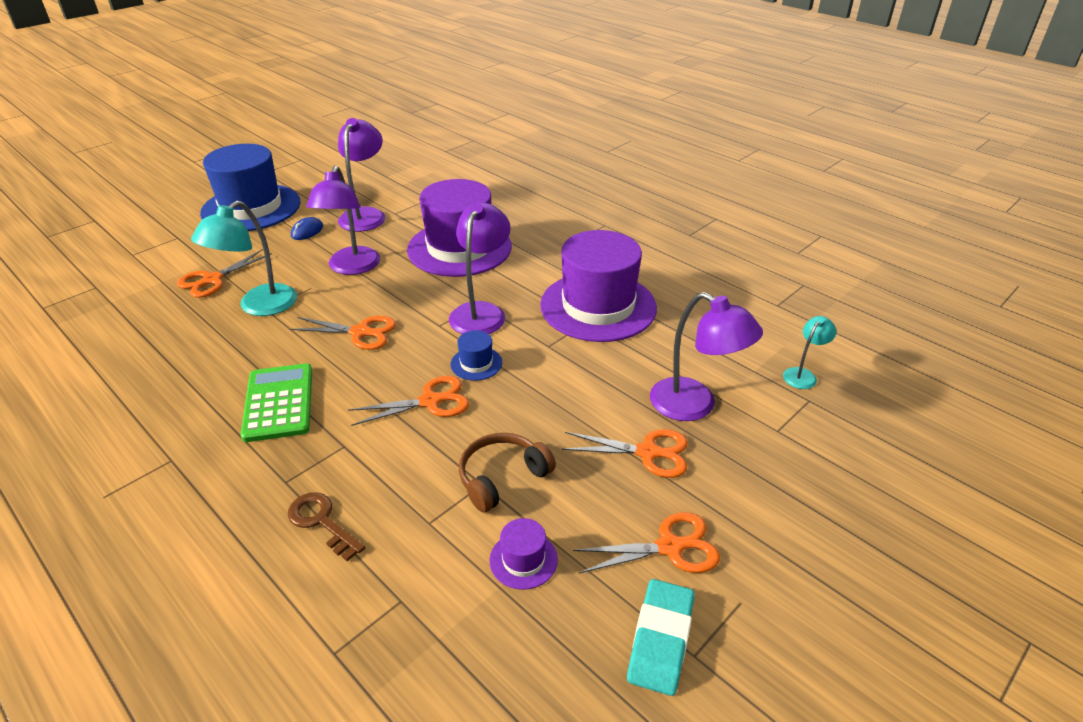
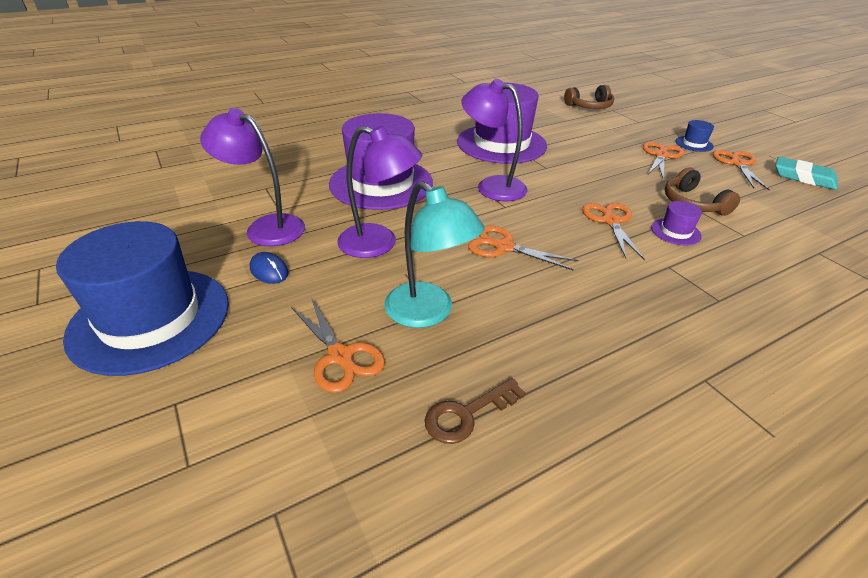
camera: 75 degrees left, 0 degrees up
green calculator [241,363,312,442] -> none
brown key [288,492,366,561] -> brown key moved to [425,378,526,444]
orange scissors [290,316,396,350] -> orange scissors turned 90 degrees counterclockwise [468,226,578,271]
blue hat [450,330,502,381] -> blue hat moved to [676,120,714,152]
purple hat [489,518,558,590] -> purple hat moved to [651,201,702,245]
purple lamp [650,292,763,421] -> none
turquoise lamp [783,316,837,389] -> brown headphones [564,85,614,109]

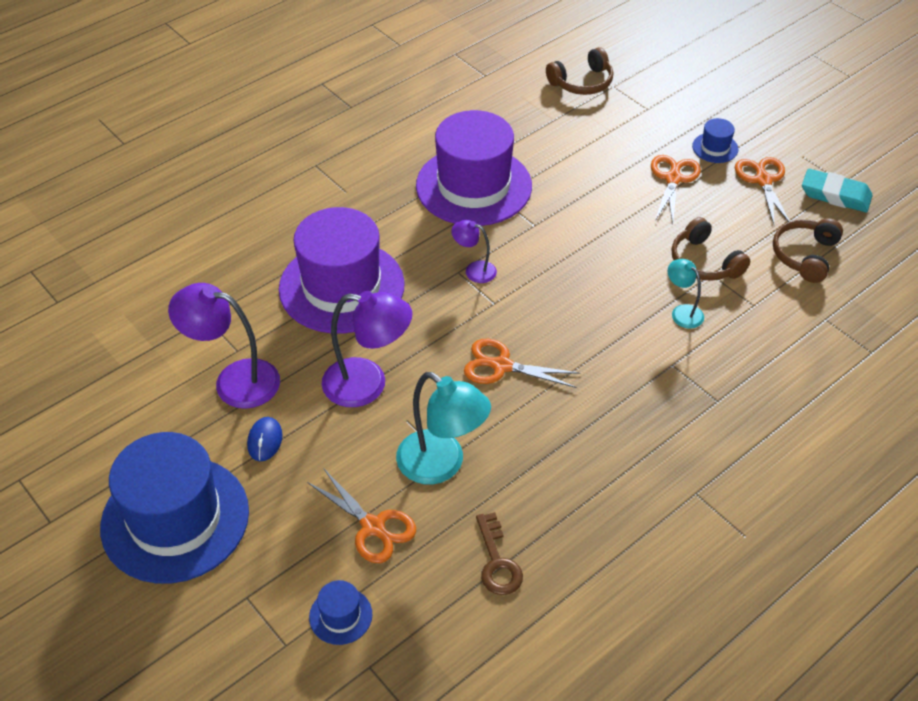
camera: 10 degrees left, 10 degrees up
blue mouse [250,252,289,284] -> blue mouse turned 60 degrees clockwise [247,417,283,461]
brown key [425,378,526,444] -> brown key turned 60 degrees counterclockwise [476,512,523,595]
purple lamp [461,79,527,201] -> purple lamp [451,220,497,283], size x0.53
orange scissors [582,203,645,260] -> none
purple hat [651,201,702,245] -> turquoise lamp [668,259,704,328]
none -> blue hat [309,580,372,645]
none -> brown headphones [773,218,843,283]

